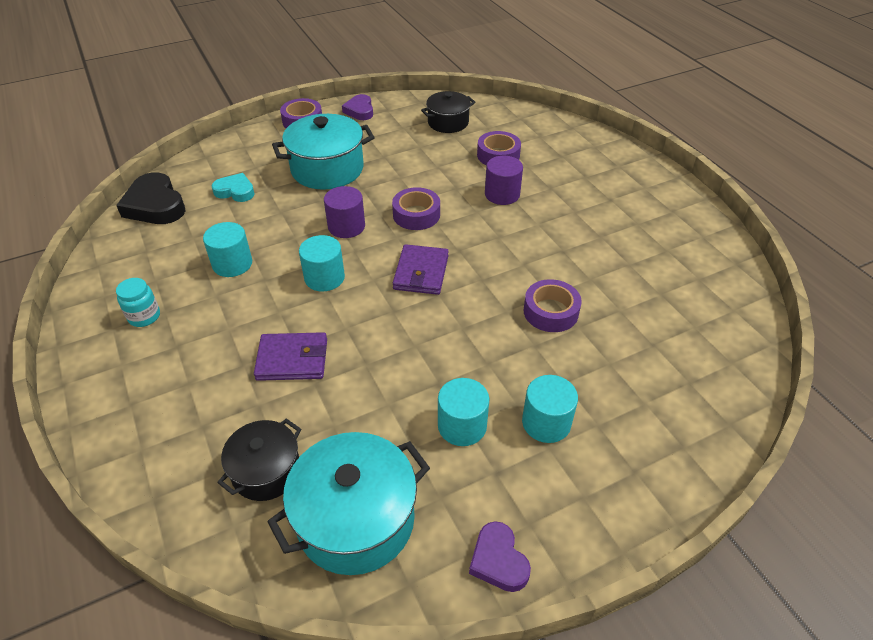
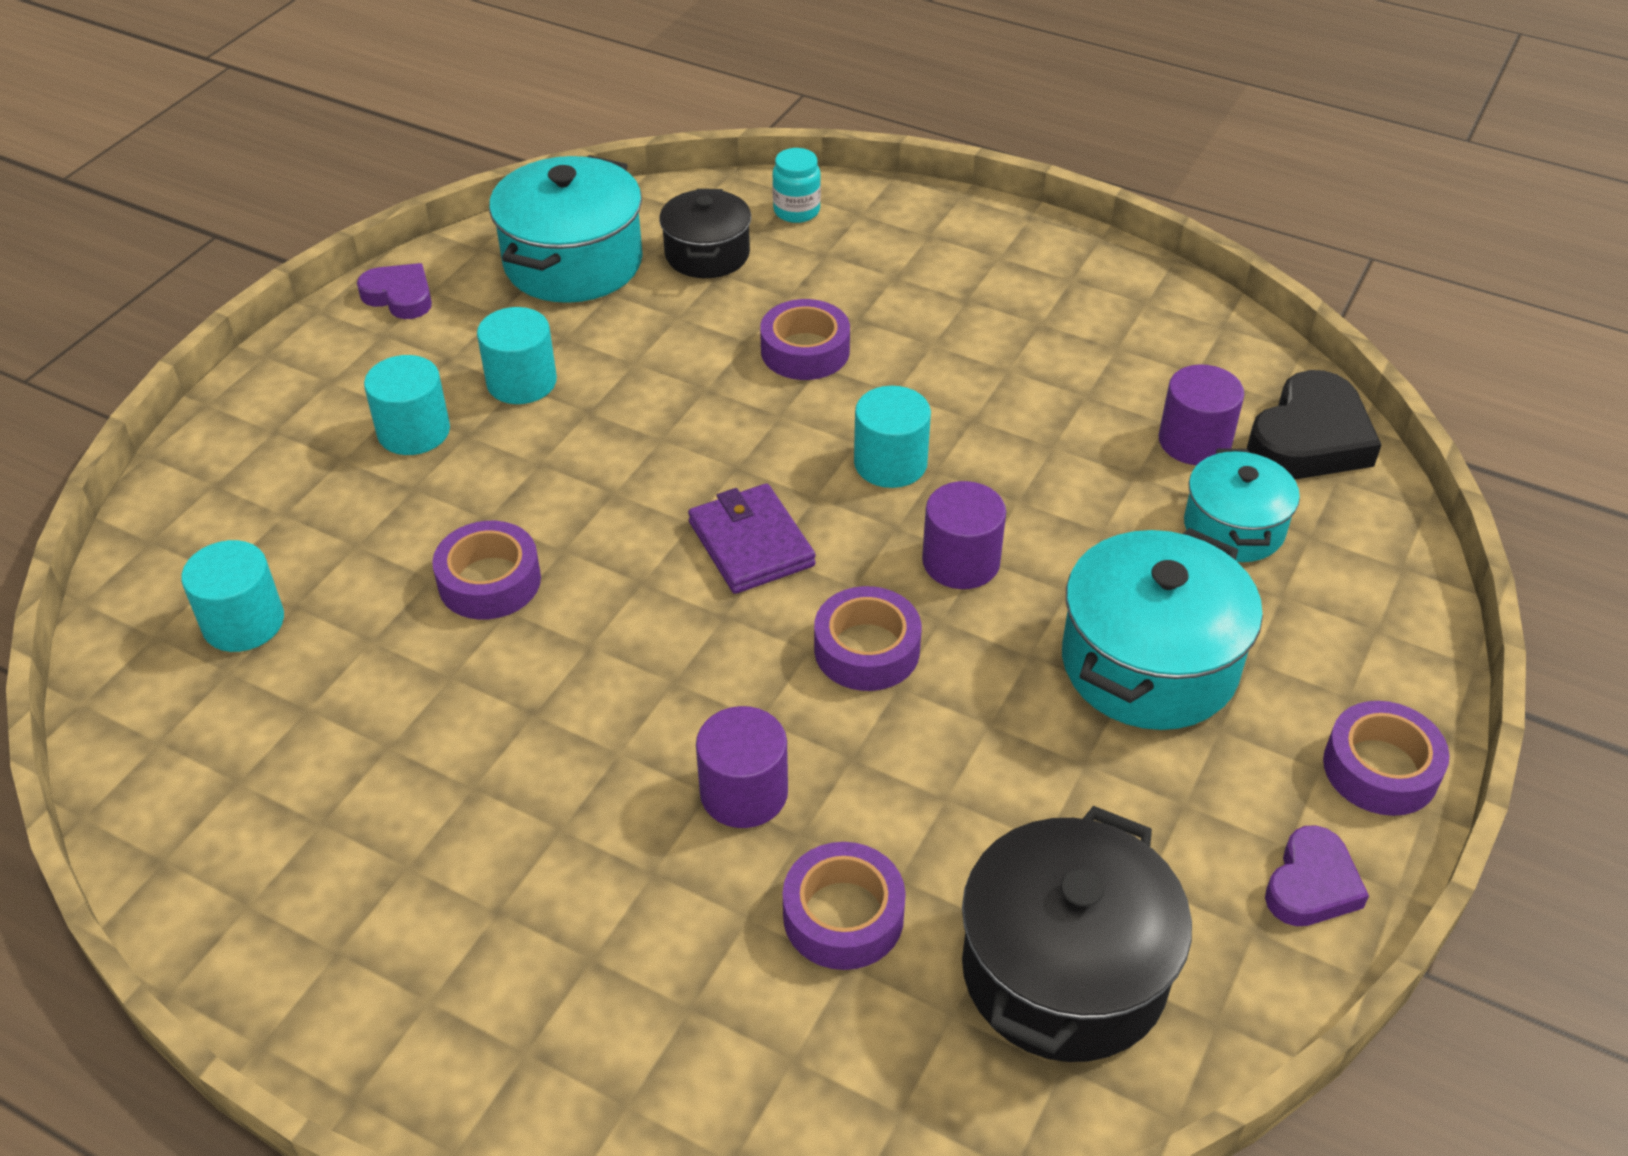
camera: 145 degrees right, 0 degrees up
black heart [116,172,186,224] -> black heart turned 105 degrees clockwise [1247,370,1381,479]
turquoise jar [116,278,160,327] -> turquoise jar moved to [772,148,821,223]
turquoise cylinder [203,222,252,277] -> turquoise cylinder moved to [181,540,284,652]
turquoise heart [211,173,255,202] -> turquoise pot [1184,449,1300,562]
purple wallet [254,332,327,381] -> purple tape [760,299,850,380]
purple heart [342,94,373,120] -> purple heart turned 75 degrees clockwise [1265,825,1369,926]
black pot [421,91,475,133] -> black pot [962,806,1192,1062], size x1.62
none -> purple cylinder [1159,364,1244,465]

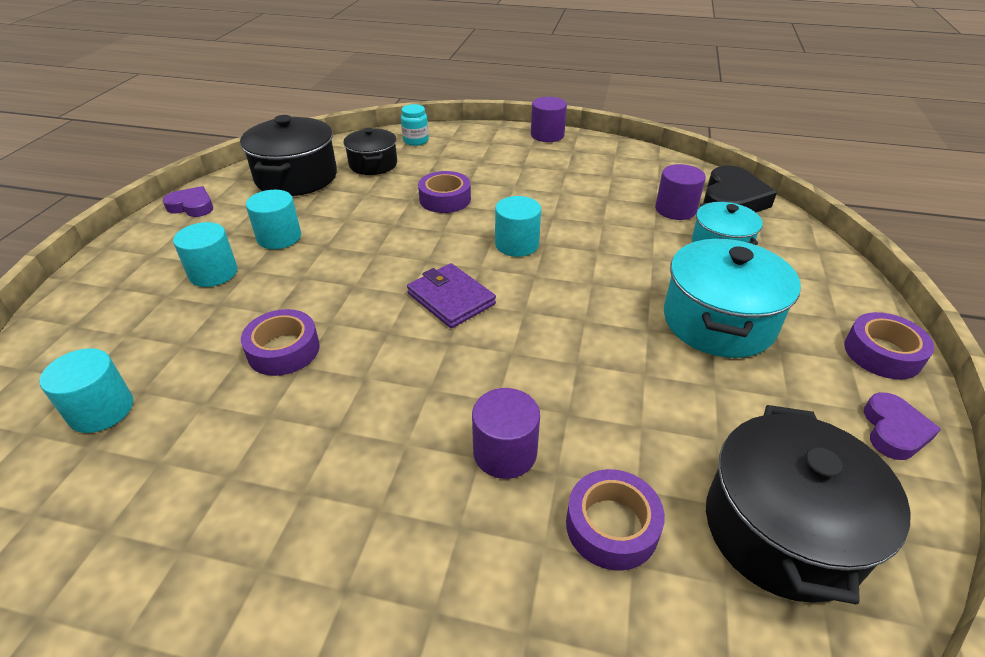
camera: 15 degrees left, 5 degrees down
turquoise pot [489,155,643,303] -> black pot [240,115,337,196]
purple tape [814,586,921,691] -> none
purple cylinder [922,481,1006,589] -> purple cylinder moved to [531,97,567,142]

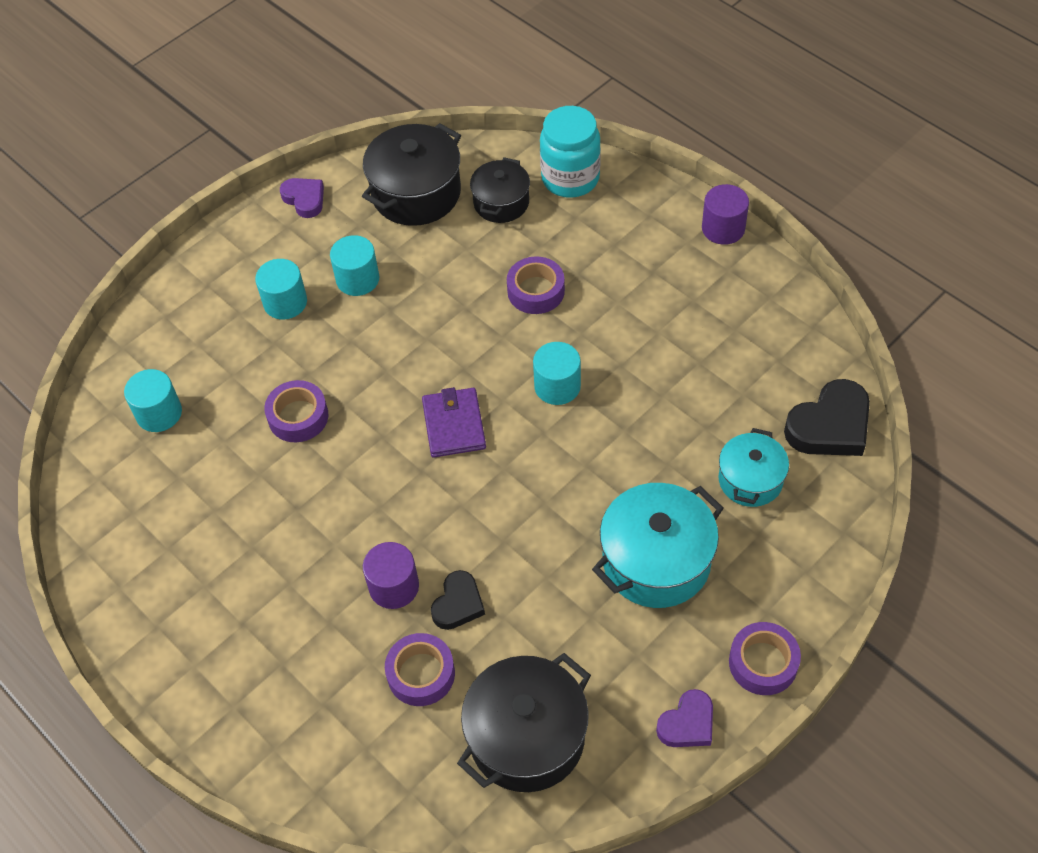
camera: 35 degrees right, 15 degrees up
turquoise jar [401,104,429,146] -> turquoise jar [540,106,601,198], size x1.86
purple cylinder [655,164,706,220] -> none
none -> black heart [431,570,485,630]

